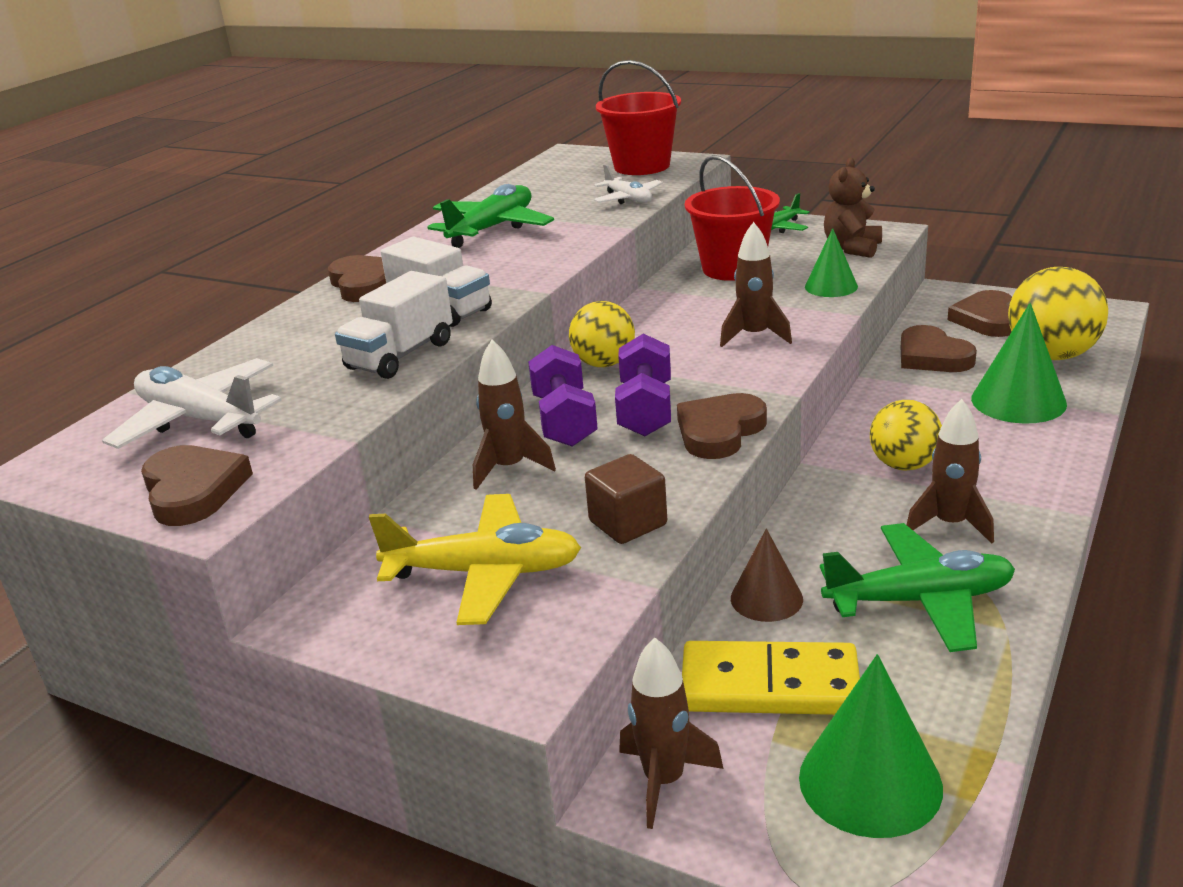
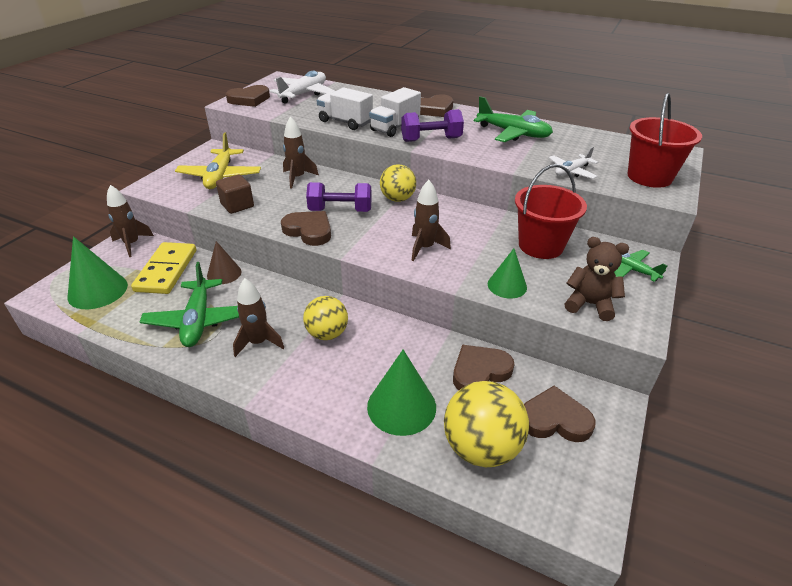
camera: 85 degrees right, 10 degrees up
purple dumbbell [528,345,598,447] -> purple dumbbell moved to [401,109,464,142]

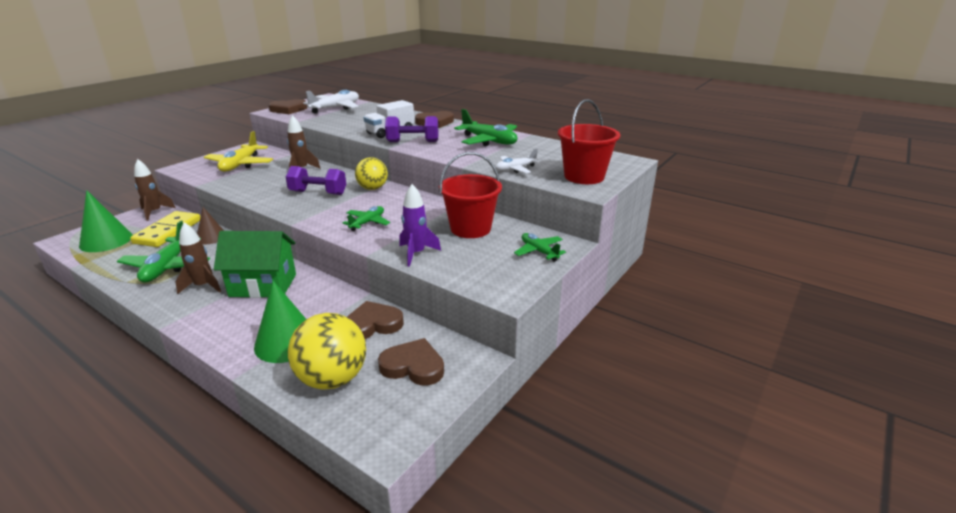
camera: 10 degrees right, 10 degrees down
brown cube [216,175,254,214] -> none
brown heart [281,211,331,246] -> none
yellow ball [303,296,348,340] -> green house [214,231,296,298]
white truck [317,87,373,130] -> none
brown rocket [412,180,451,261] -> green plane [343,206,390,231]
green cone [488,248,527,299] -> purple rocket [399,184,441,267]
brown teddy bear [565,237,629,321] -> none

